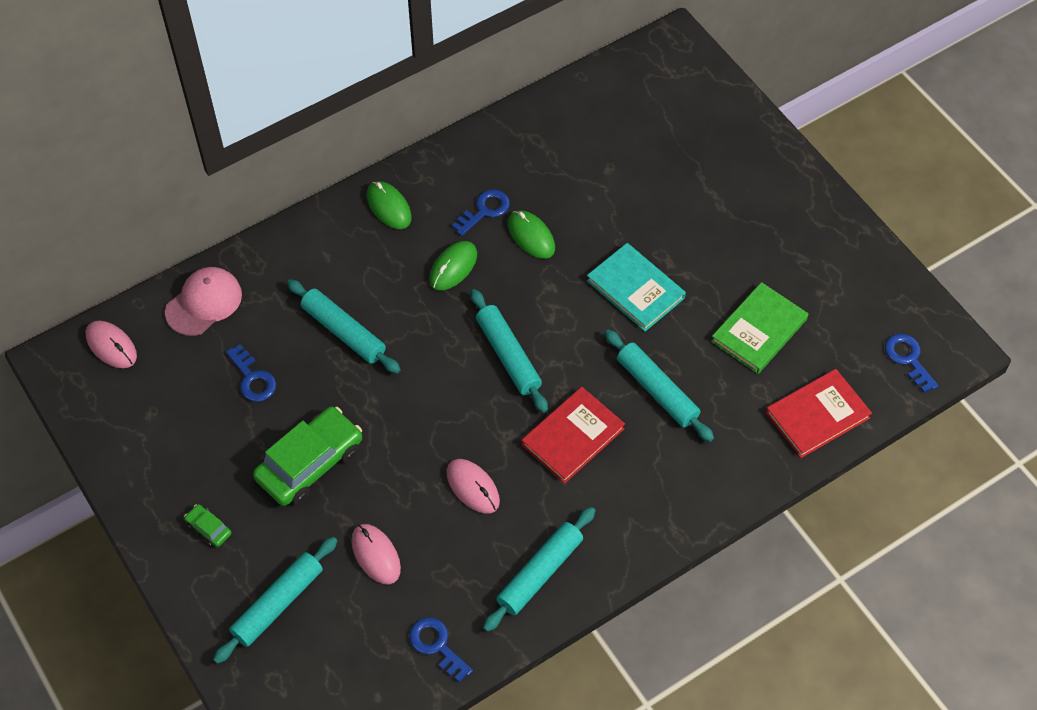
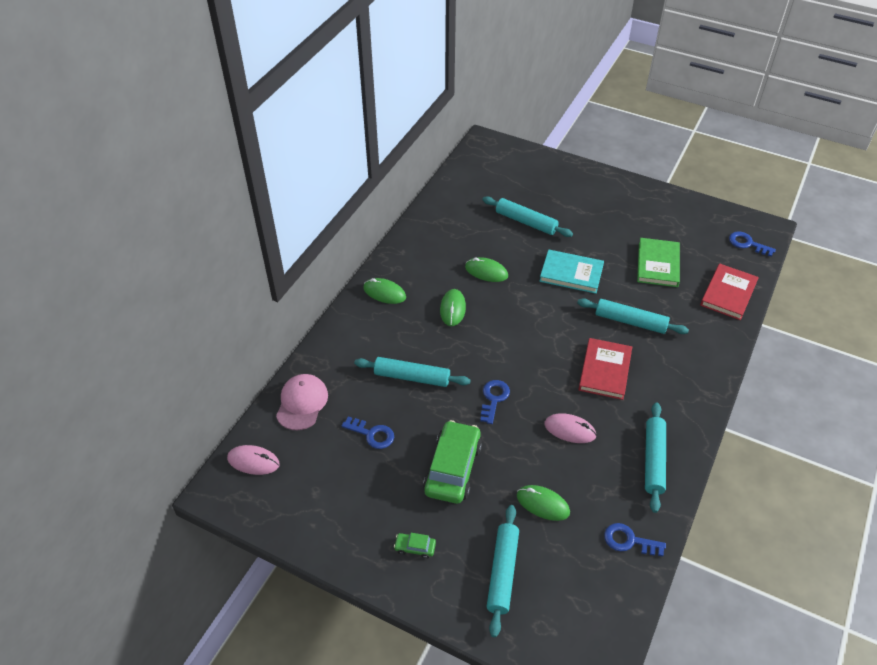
camera: 30 degrees left, 10 degrees down
pink mouse [351,524,401,585] -> green mouse [517,485,570,521]
blue key [452,189,510,236] -> blue key moved to [480,380,510,424]
turquoise rolling pin [471,289,548,413] -> turquoise rolling pin moved to [482,196,573,237]

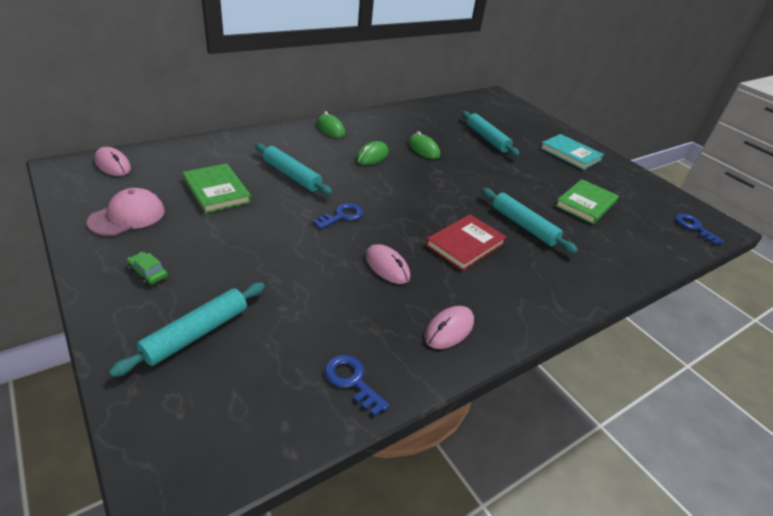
camera: 25 degrees right, 10 degrees down
pink cap [276,374,328,430] -> pink cap moved to [87,188,165,236]
blue key [342,416,394,449] -> green book [183,163,252,214]
green car [423,420,482,504] -> none
green mouse [517,485,570,521] -> none
turquoise book [539,250,604,294] -> turquoise book moved to [540,134,604,170]
turquoise rolling pin [645,402,666,513] -> pink mouse [424,306,474,349]
red book [700,264,759,320] -> none

